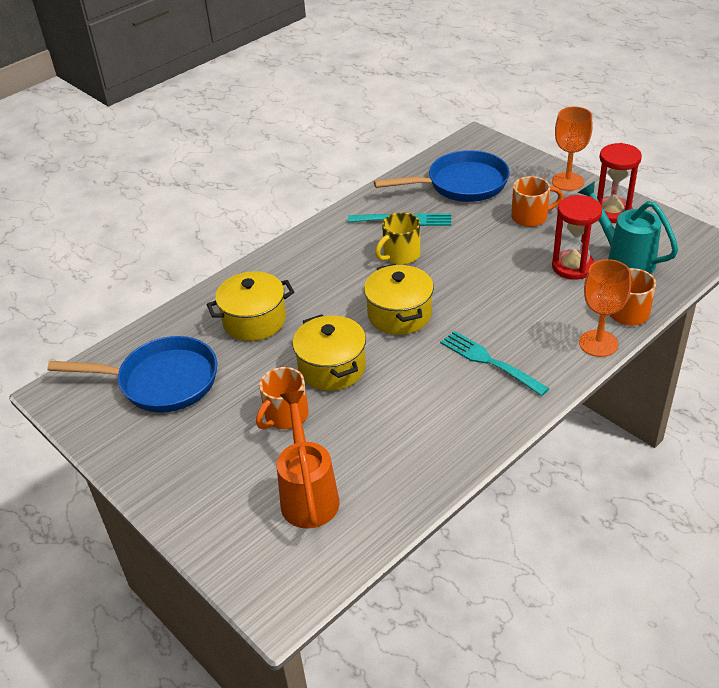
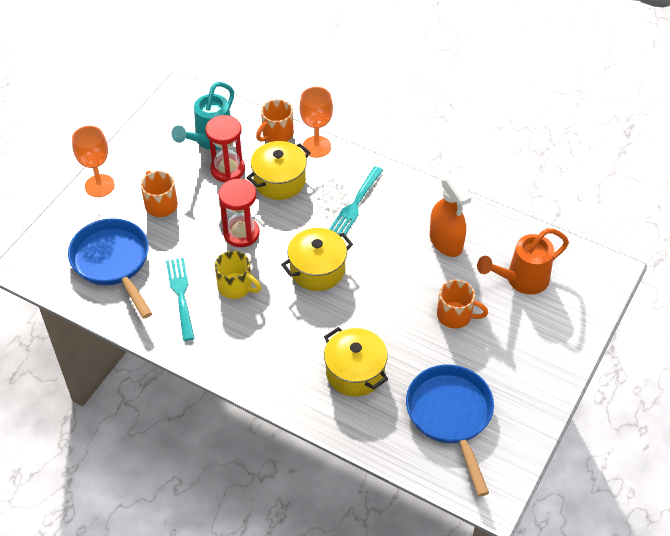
camera: 110 degrees left, 10 degrees up
yellow pot [292,314,366,391] -> yellow pot moved to [247,141,311,200]
red hourglass [597,143,642,223] -> red hourglass moved to [219,179,260,247]
none -> orange spray bottle [430,175,471,257]

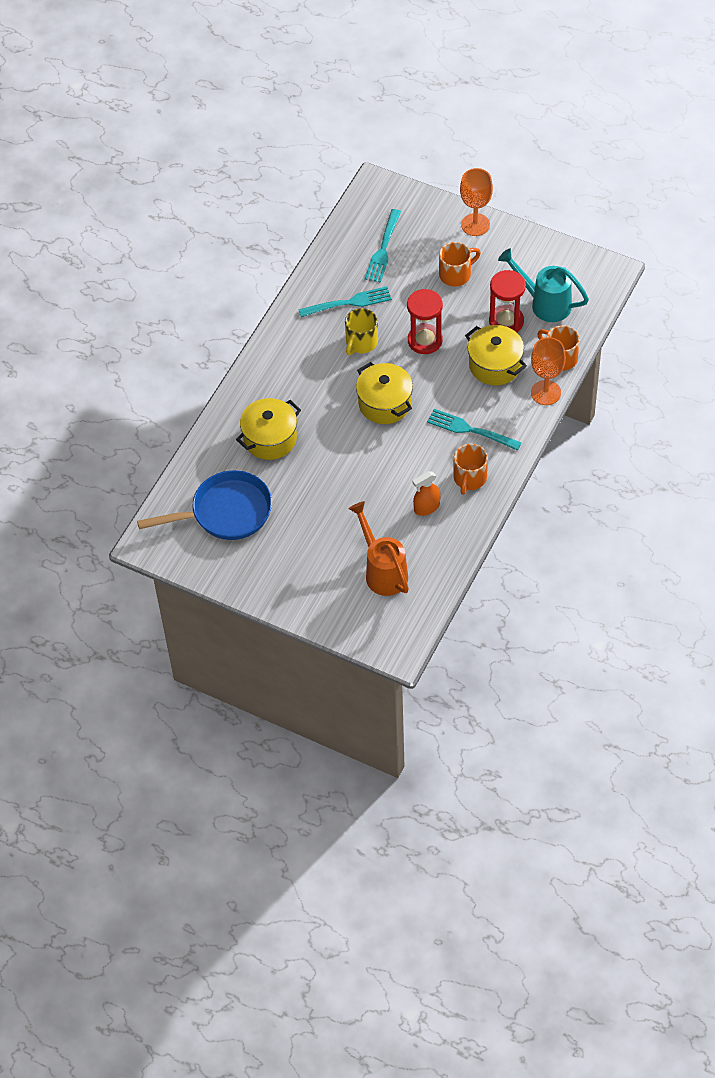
camera: 90 degrees right, 5 degrees up
blue pan [68,218,152,319] -> turquoise fork [365,209,401,283]
orange spray bottle [430,175,471,257] -> orange spray bottle [413,471,440,516], size x0.63
orange mug [437,280,488,328] -> orange mug moved to [453,444,488,495]

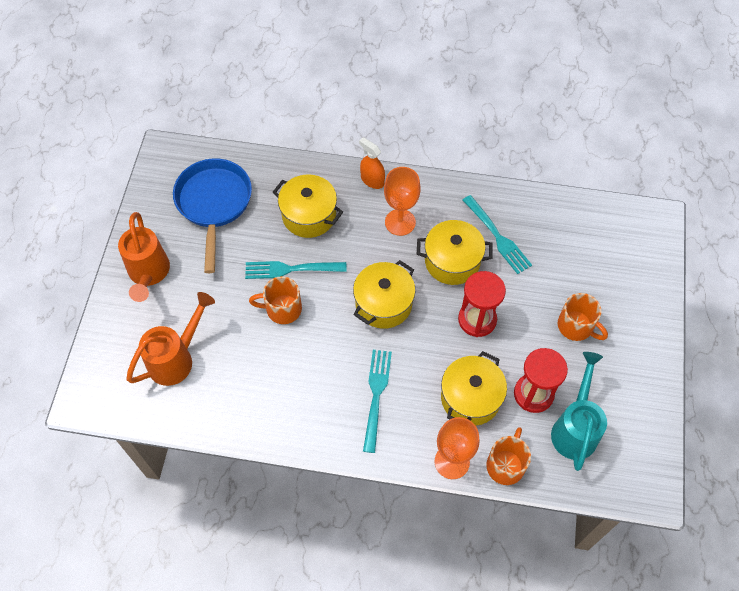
camera: 70 degrees right, 5 degrees up
blue pan [137,470,272,540] -> blue pan turned 150 degrees counterclockwise [173,158,252,273]
yellow mug [345,308,378,355] -> yellow pot [417,220,493,285]
turquoise fork [365,209,401,283] -> turquoise fork moved to [245,261,347,279]
orange spray bottle [413,471,440,516] -> orange spray bottle moved to [359,137,385,189]
orange mug [453,444,488,495] -> orange mug moved to [249,276,302,324]
orange goblet [460,168,493,236] -> orange goblet moved to [384,167,421,236]
none -> orange watering can [118,212,170,302]

